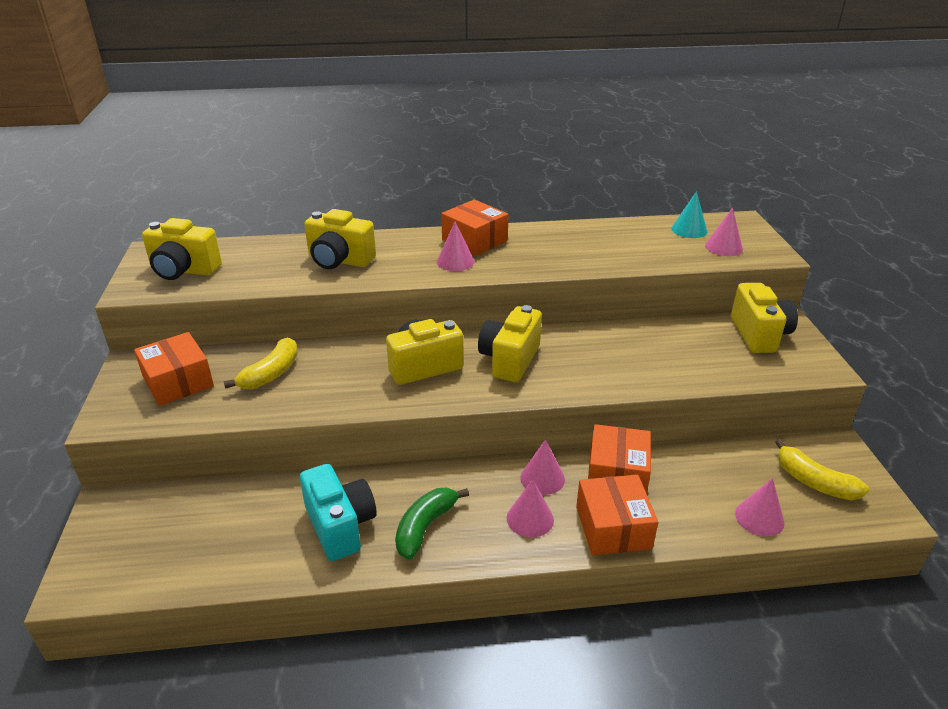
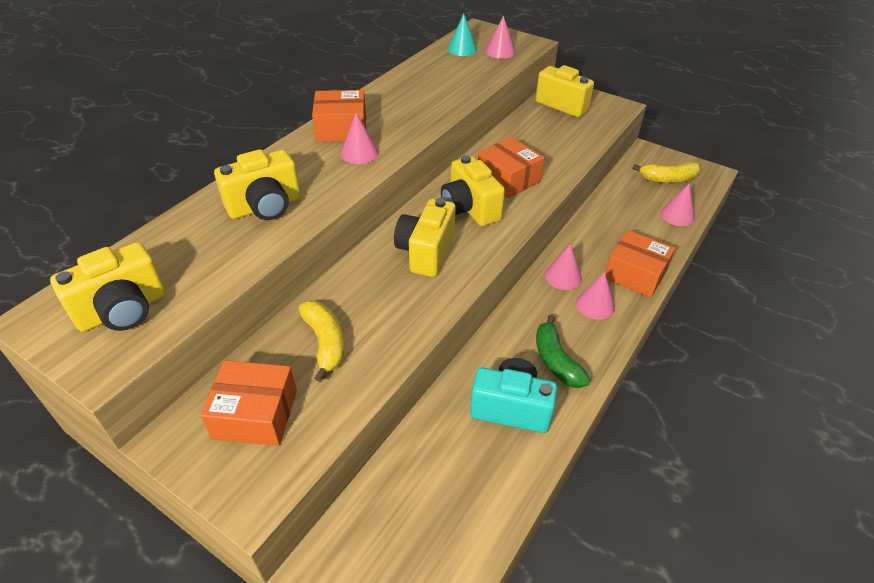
camera: 50 degrees left, 10 degrees up
orange box [588,424,651,494] -> orange box moved to [478,137,544,198]

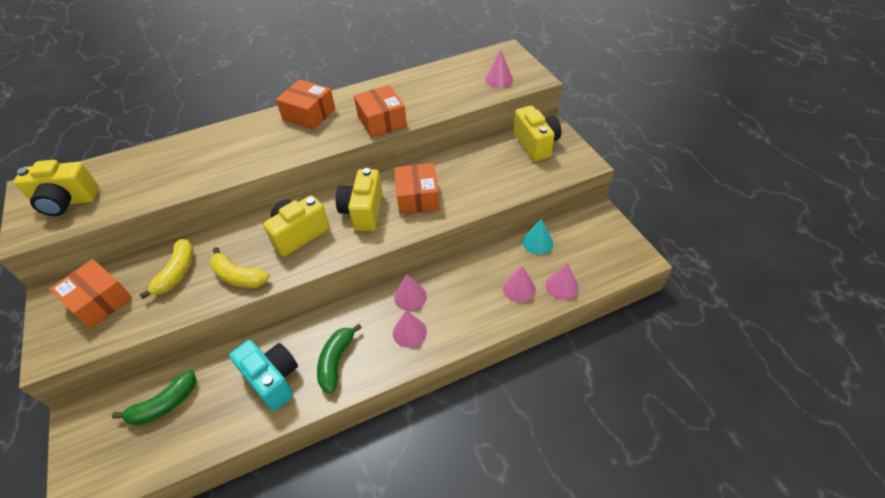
camera: 35 degrees right, 5 degrees up
yellow camera [214,149,301,220] -> none
pink cone [341,113,379,164] -> pink cone moved to [503,266,536,303]
turquoise cone [447,14,477,56] -> turquoise cone moved to [523,218,553,255]
orange box [605,230,675,298] -> orange box moved to [354,85,407,138]
yellow banana [632,161,701,183] -> yellow banana moved to [210,247,270,288]
none -> green banana [112,370,196,426]

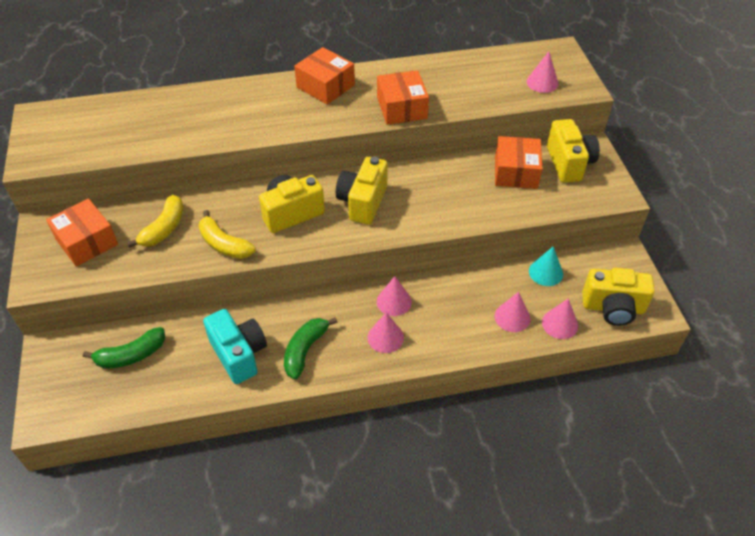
camera: 10 degrees right, 0 degrees up
yellow camera [14,160,99,216] -> yellow camera moved to [582,268,655,326]
orange box [394,163,440,214] -> orange box moved to [495,136,542,189]

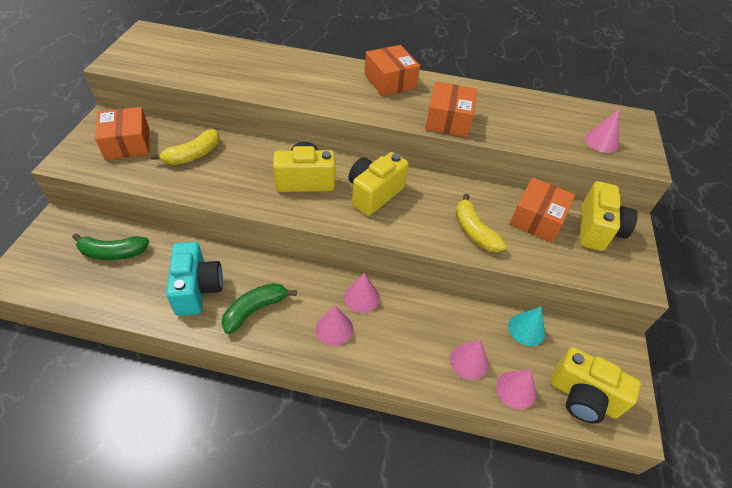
camera: 20 degrees right, 0 degrees up
yellow banana [199,210,256,259] -> yellow banana moved to [456,193,507,252]

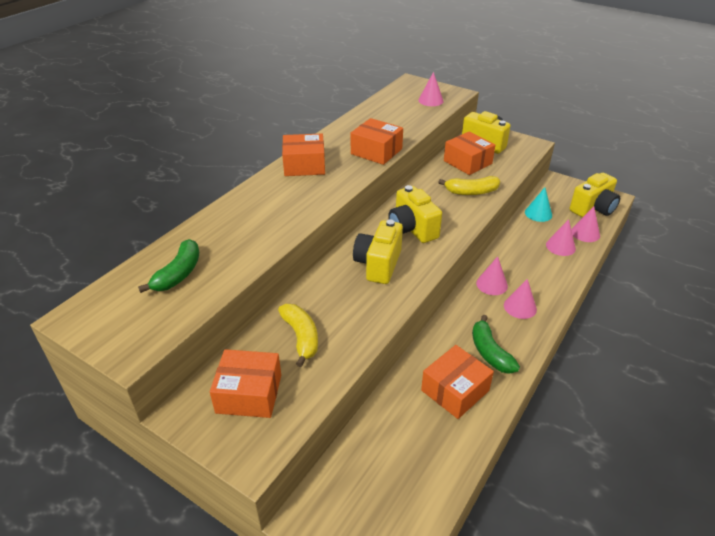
camera: 65 degrees left, 10 degrees down
green banana [72,233,149,260] -> green banana moved to [138,239,199,293]
turquoise camera [166,242,223,316] -> orange box [421,345,494,419]

